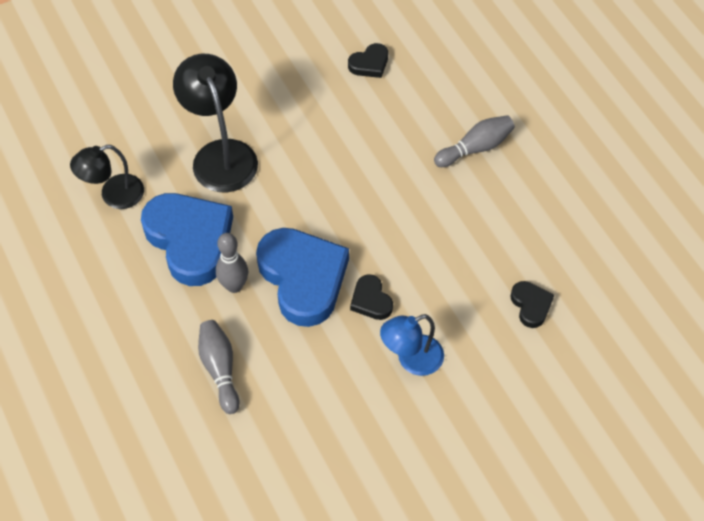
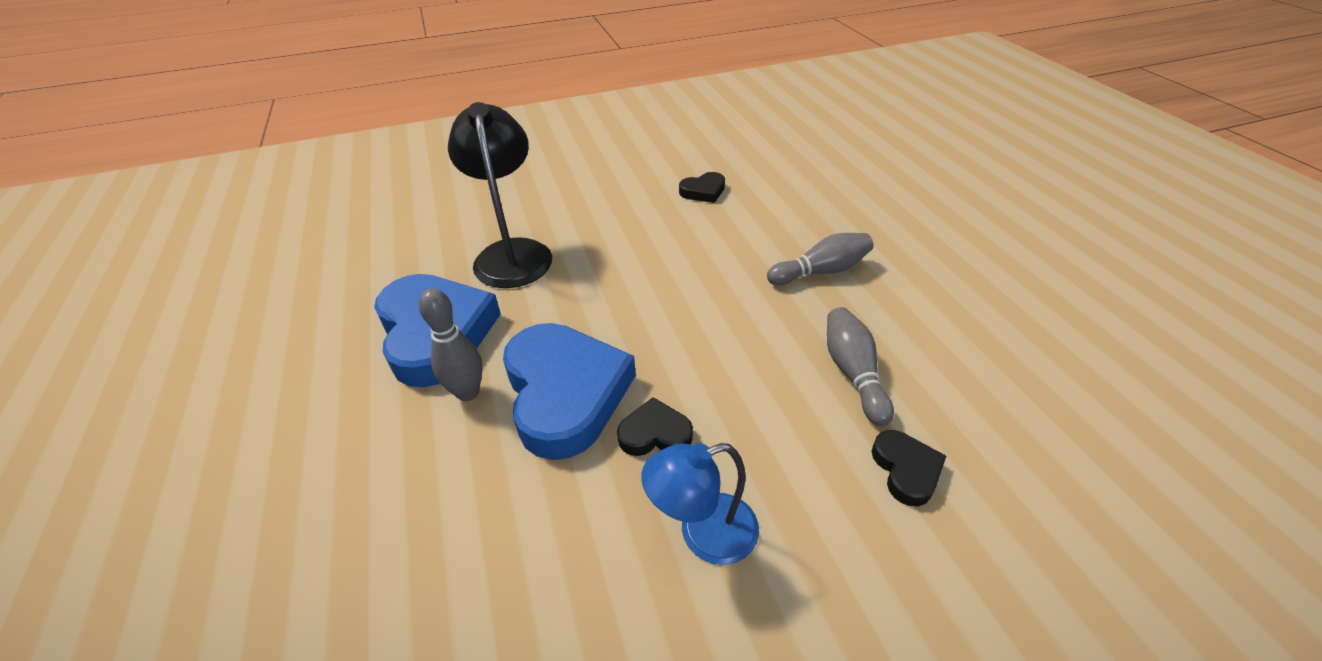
camera: 10 degrees right, 15 degrees down
black lamp [70,145,144,209] -> none
grey bowling pin [198,320,240,414] -> grey bowling pin moved to [827,307,894,426]
black heart [350,274,393,320] -> black heart turned 105 degrees clockwise [617,397,693,456]

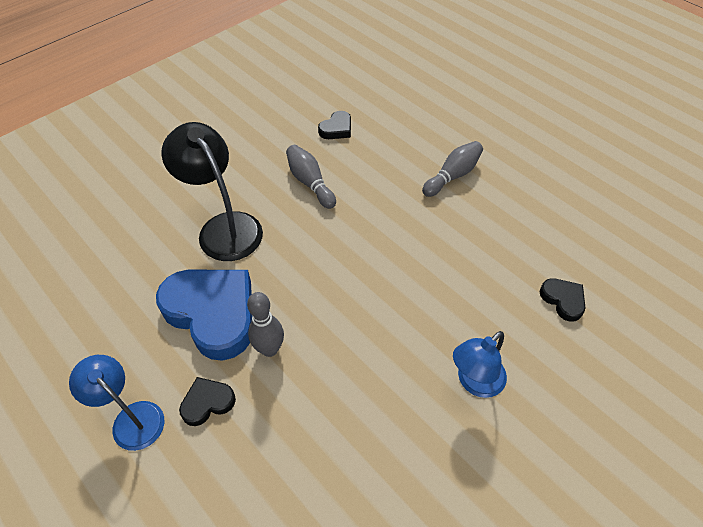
camera: 25 degrees left, 10 degrees up
blue heart [503,323,636,460] -> none
black heart [617,397,693,456] -> black heart moved to [179,377,236,426]
grey bowling pin [827,307,894,426] -> grey bowling pin moved to [286,145,336,209]
none -> blue lamp [69,355,164,451]

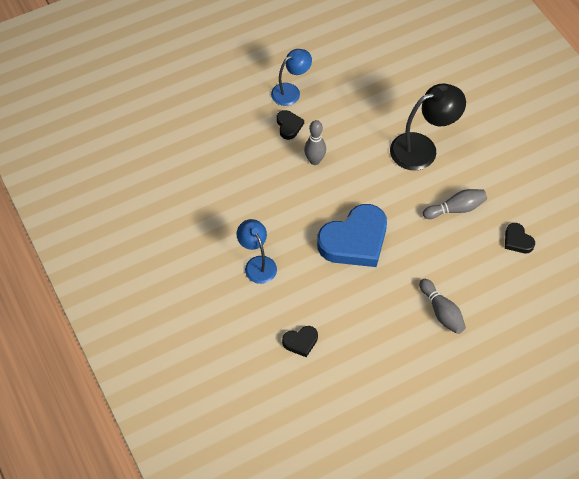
camera: 105 degrees right, 5 degrees up
blue heart [156,270,252,361] -> blue heart moved to [317,204,387,267]

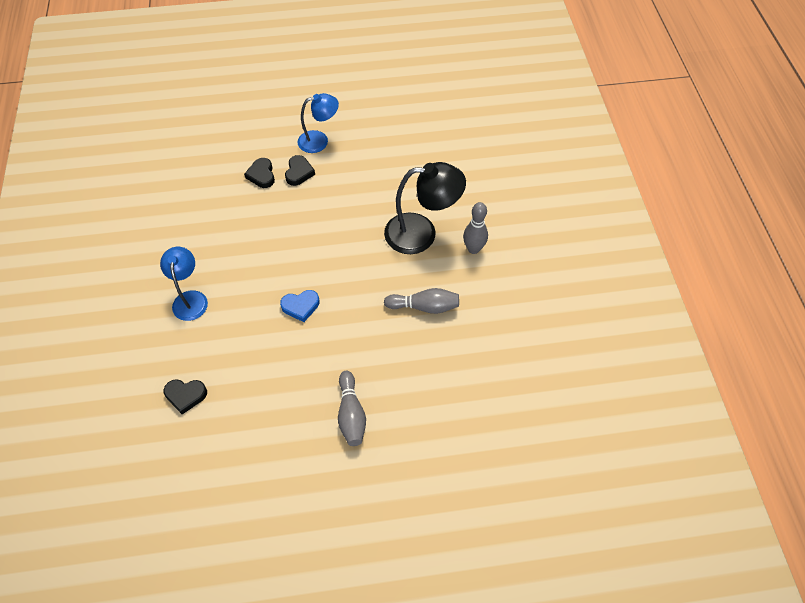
camera: 20 degrees right, 0 degrees up
grey bowling pin [304,120,326,165] -> grey bowling pin moved to [463,202,488,254]
blue heart [317,204,387,267] -> blue heart [280,290,320,322], size x0.46
black heart [505,223,535,253] -> black heart moved to [244,158,275,188]

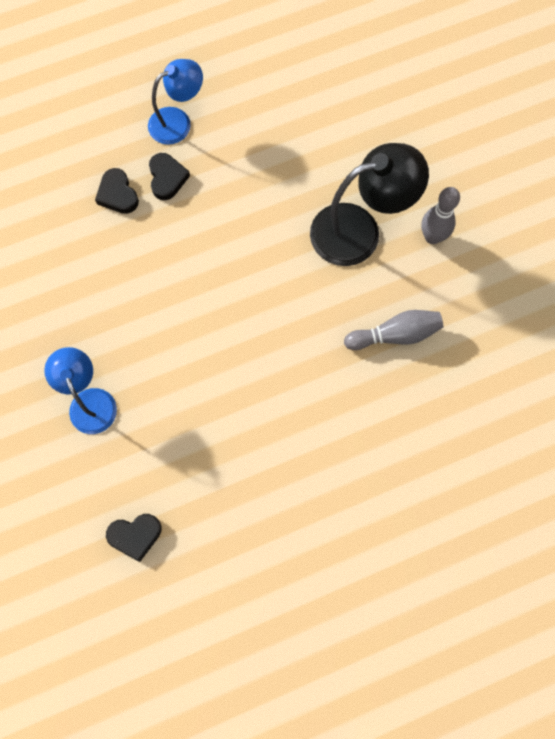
camera: 15 degrees left, 15 degrees up
blue heart [280,290,320,322] -> none
grey bowling pin [338,371,366,446] -> none

